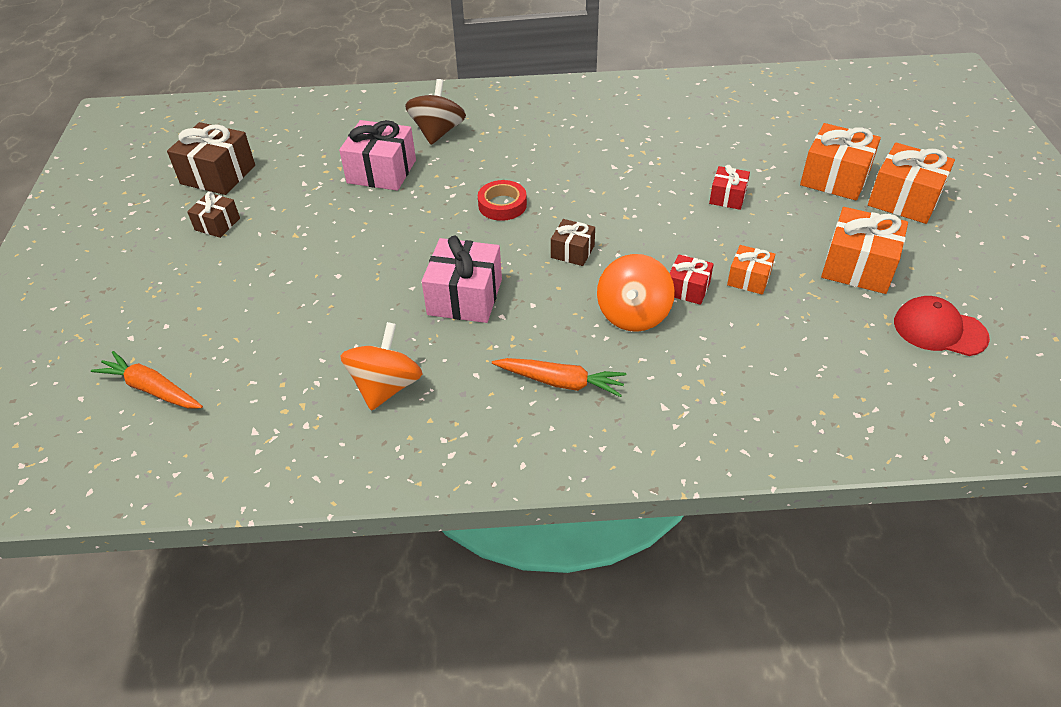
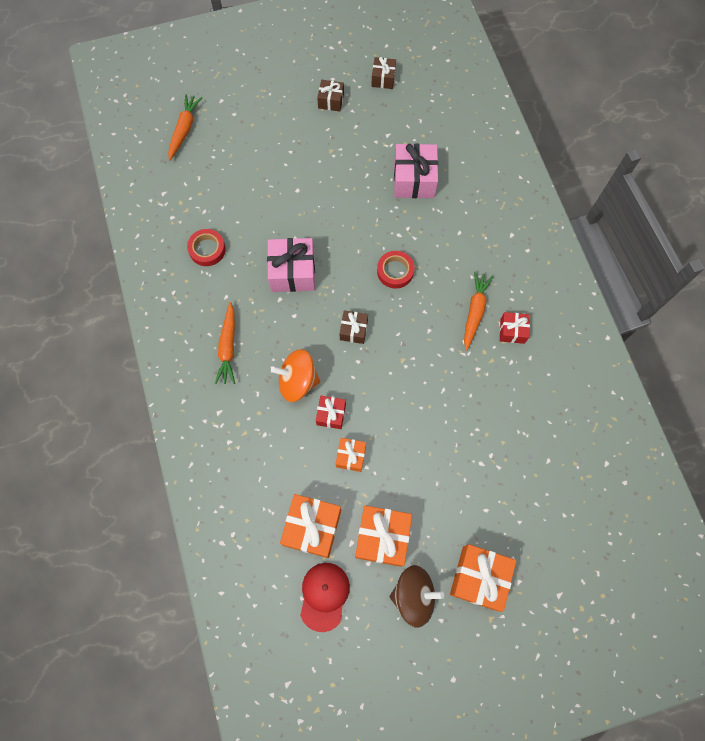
camera: 75 degrees right, 25 degrees up
brown gift [167,122,255,195] -> brown gift [371,57,396,89], size x0.57
orange spinning top [340,322,423,411] -> red tape [187,229,226,266]
brown spinning top [405,79,466,145] -> brown spinning top moved to [390,565,444,628]
red gift [709,165,750,210] -> red gift moved to [500,312,530,344]
orange gift [800,123,881,200] -> orange gift moved to [280,494,341,558]
none -> orange carrot [464,272,493,351]

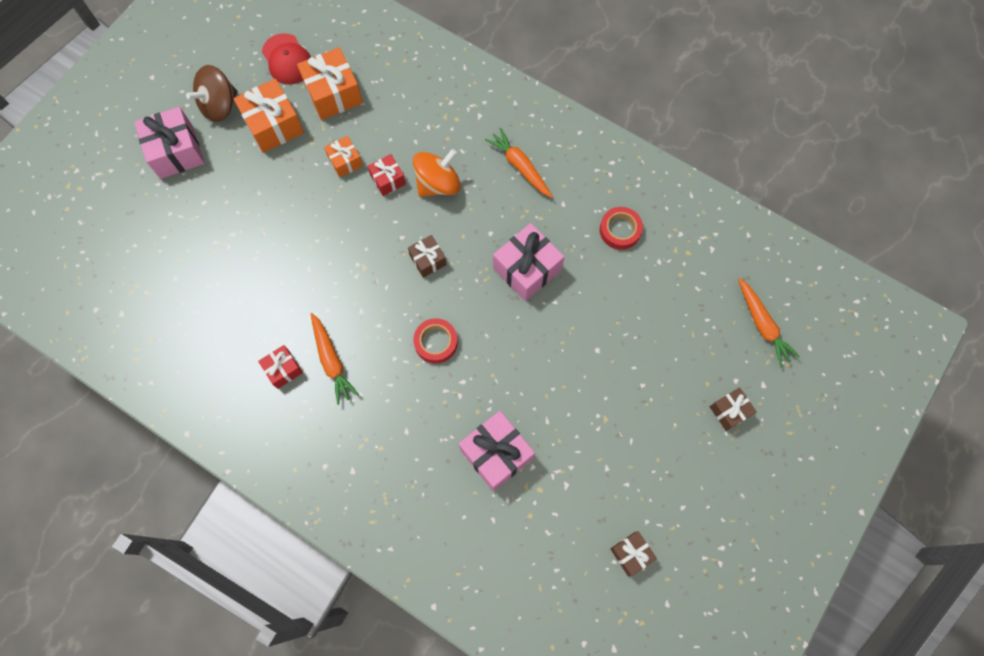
camera: 140 degrees right, 0 degrees up
brown gift [317,80,344,112] -> brown gift moved to [710,387,757,431]
orange gift [450,544,516,612] -> pink gift [134,107,205,179]

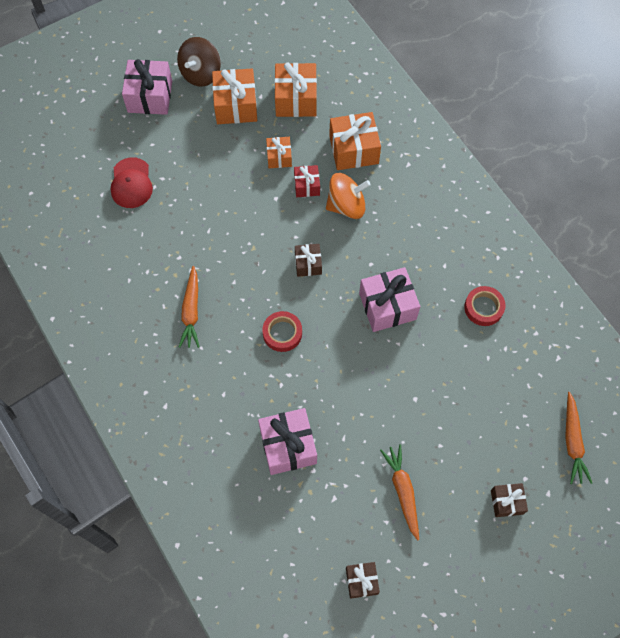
camera: 25 degrees right, 5 degrees down
brown spinning top [186,65,238,122] -> brown spinning top turned 45 degrees counterclockwise [177,37,221,87]
red gift [258,345,303,389] -> none
red cap [262,33,311,85] -> red cap moved to [111,157,153,208]
orange carrot [485,128,553,198] -> orange carrot moved to [380,444,419,541]
none -> orange gift [329,112,381,170]

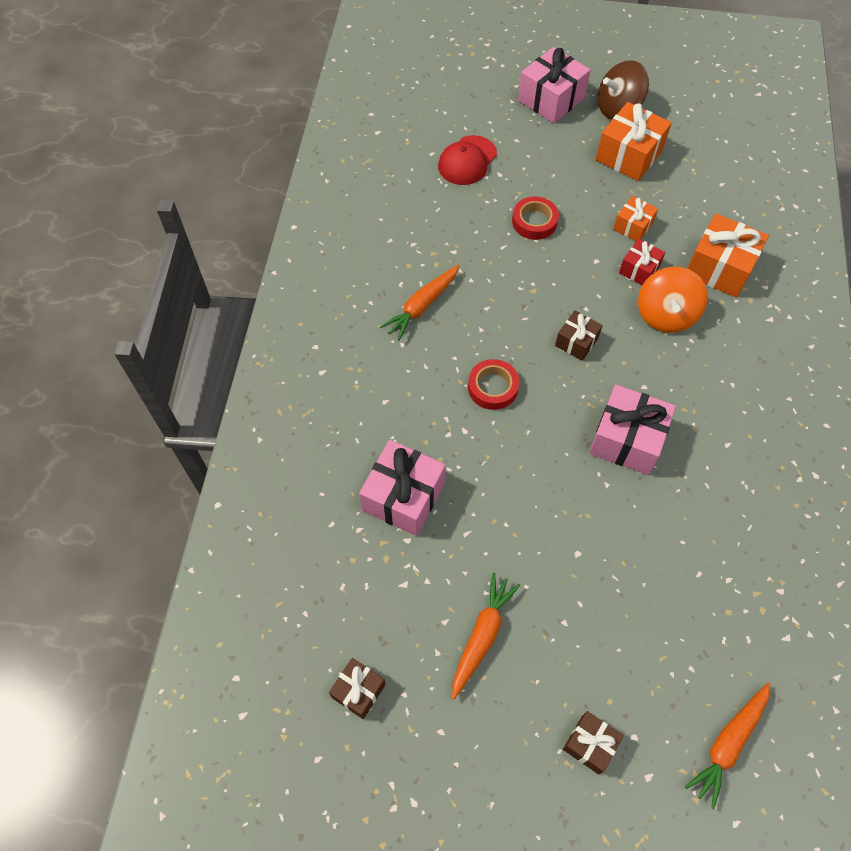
camera: 40 degrees right, 5 degrees down
orange gift [274,62,317,117] -> none
orange spinning top [326,173,371,219] -> orange spinning top turned 75 degrees clockwise [638,266,708,333]
red tape [464,286,506,326] -> red tape moved to [512,196,559,240]

